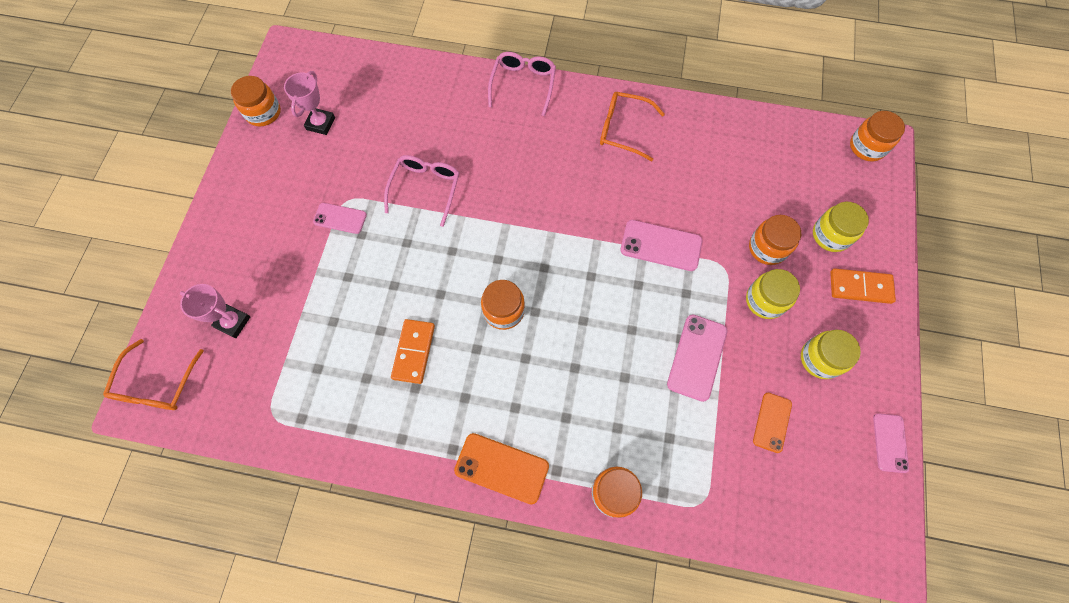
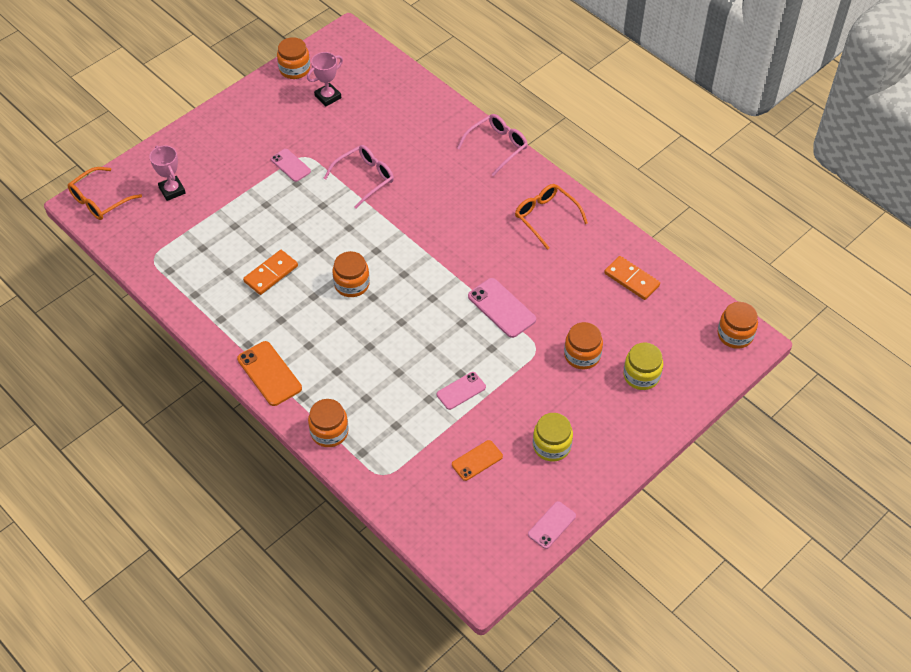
camera: 35 degrees right, 15 degrees down
pink phone [667,314,727,402] -> pink phone [437,372,486,410], size x0.65
yellow jar [746,269,800,319] -> none
orange domino [830,268,896,304] -> orange domino moved to [604,256,660,300]

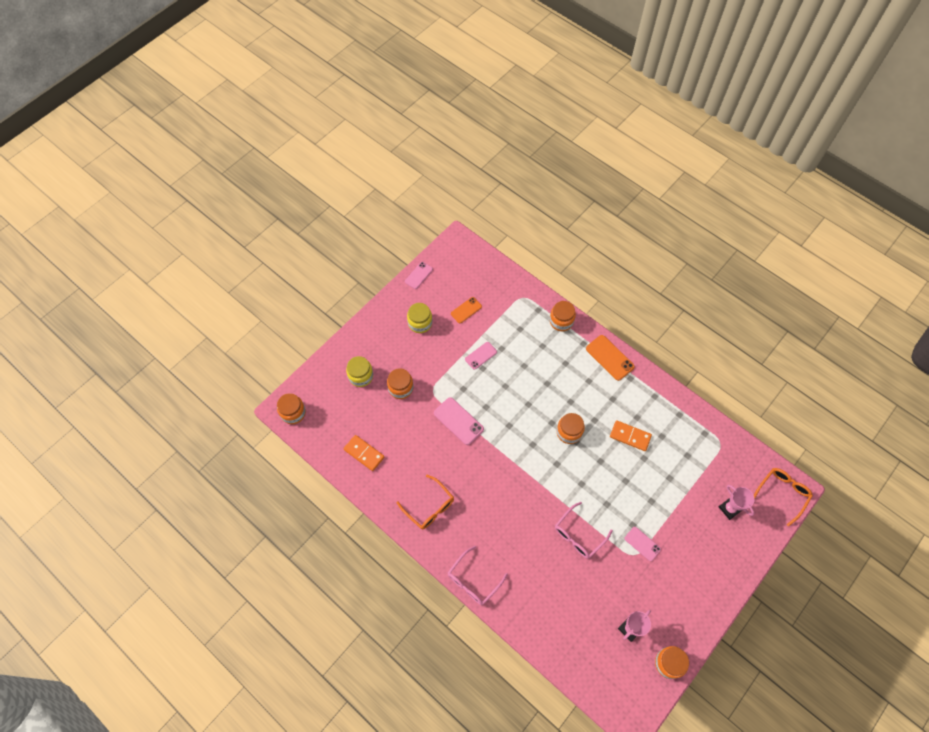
camera: 175 degrees right, 10 degrees up
orange domino [243,250,298,295] -> orange domino turned 75 degrees clockwise [610,420,652,451]

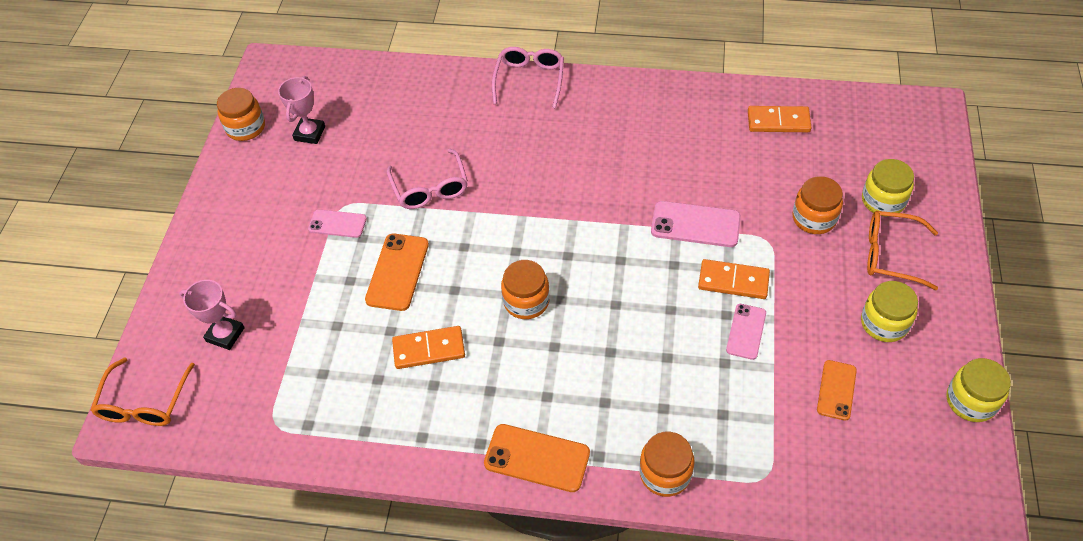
camera: 150 degrees right, 10 degrees down
orange jar [277,393,306,424] -> none
orange glasses [397,475,454,530] -> orange glasses moved to [867,211,938,290]
pink phone [405,262,433,289] -> yellow jar [946,358,1011,422]
pink glasses [555,502,613,559] -> pink glasses turned 150 degrees clockwise [387,149,468,209]
none -> orange phone [365,234,429,311]
none -> orange domino [698,259,770,299]

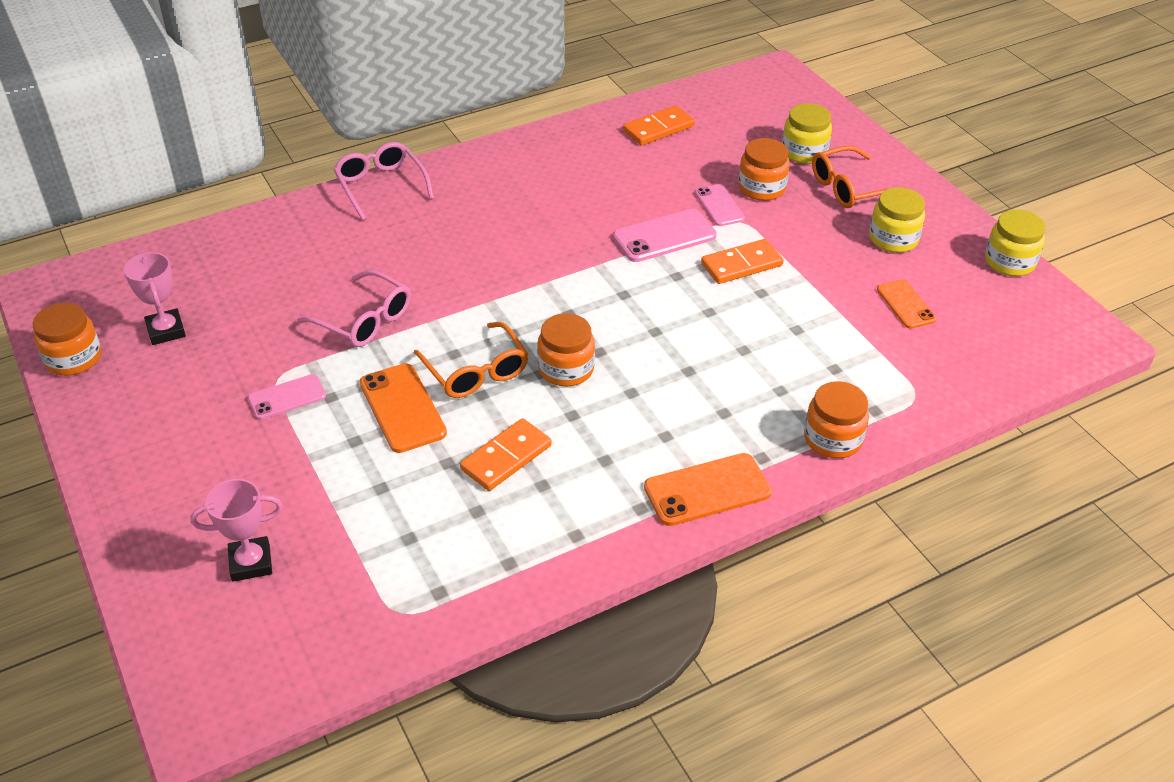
camera: 40 degrees left, 10 degrees down
orange glasses [90,357,195,426] -> orange glasses moved to [414,322,529,398]
pink phone [726,304,766,360] -> pink phone moved to [695,184,745,226]

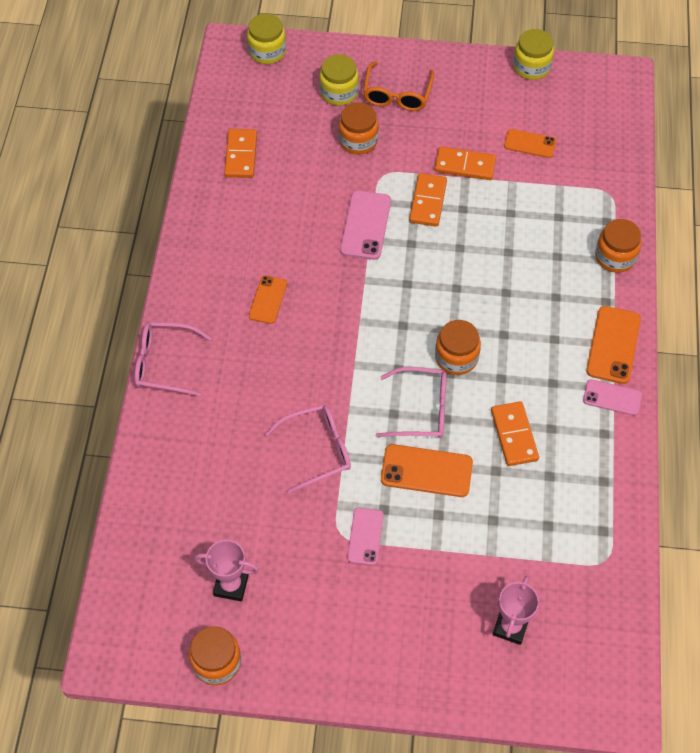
camera: 55 degrees left, 15 degrees up
orange glasses [414,322,529,398] -> pink glasses [376,367,447,438]
pink phone [695,184,745,226] -> pink phone moved to [583,379,642,416]
yellow jar [869,187,925,253] -> yellow jar moved to [247,14,286,64]
none -> orange phone [249,275,287,324]
none -> orange domino [435,147,496,180]

